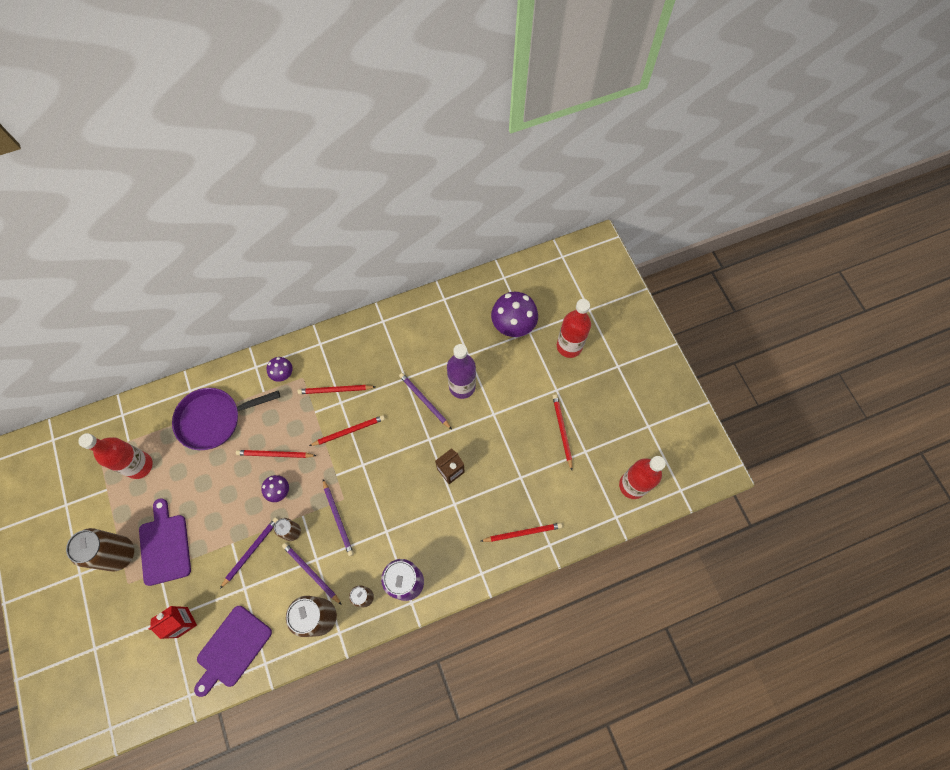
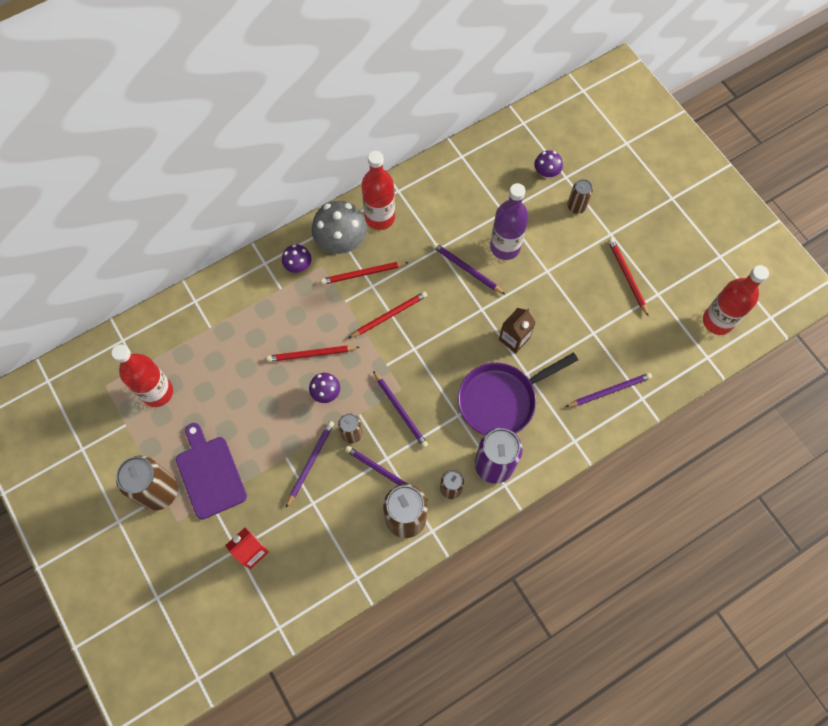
camera: 10 degrees left, 0 degrees up
purple pan [172,388,280,450] -> purple pan moved to [458,353,578,435]
purple cutting board [194,606,272,697] -> none
red pencil [481,523,562,542] -> purple pencil [566,373,652,407]
purple mushroom [491,292,538,337] -> purple mushroom [534,150,563,178], size x0.54
red bottle [557,299,591,358] -> red bottle moved to [361,151,395,230]
none -> grey mushroom [312,201,367,254]
none -> brown can [567,179,593,214]

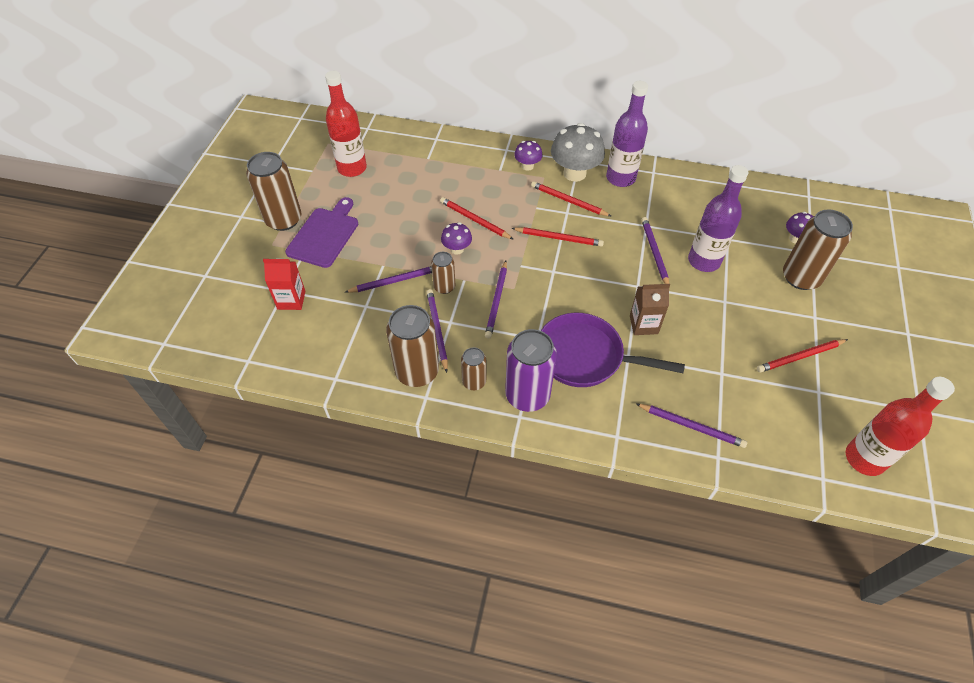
camera: 45 degrees right, 15 degrees down
red bottle [361,151,395,230] -> purple bottle [606,81,648,187]
brown can [567,179,593,214] -> brown can [783,210,853,290], size x1.84
red pencil [608,238,649,316] -> red pencil turned 135 degrees counterclockwise [757,339,848,373]

